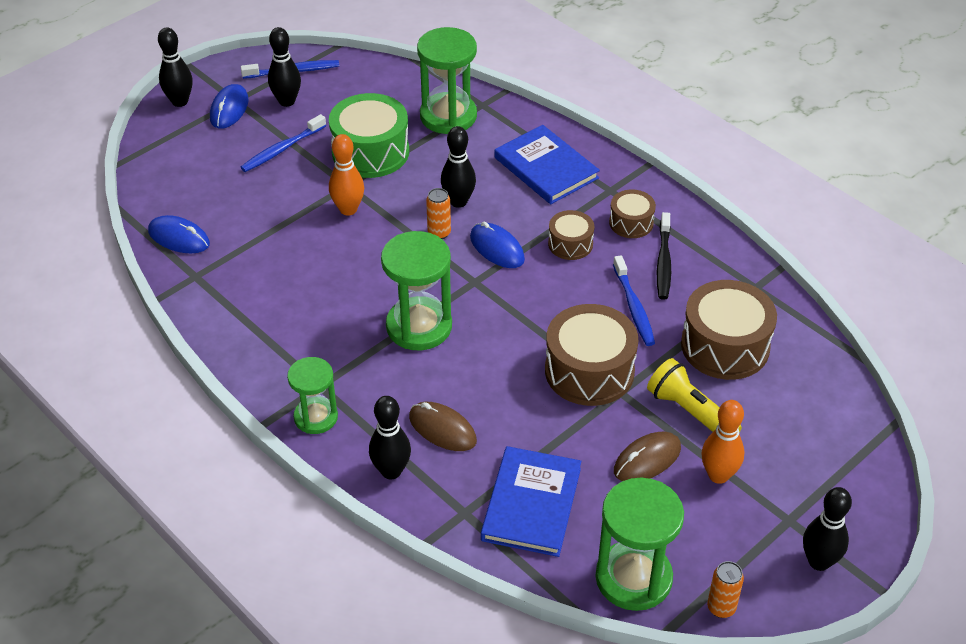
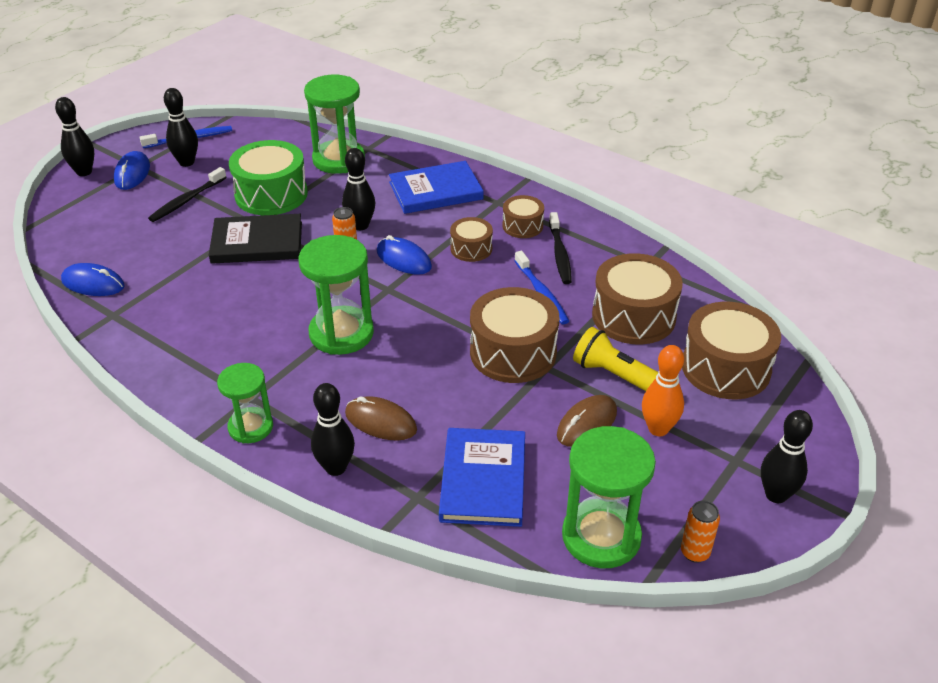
camera: 10 degrees left, 5 degrees down
blue toothbrush [241,114,326,172] -> black toothbrush [148,167,227,222]
orange bowling pin [329,134,364,216] -> black book [209,214,302,264]
blue book [495,125,600,204] -> blue book turned 60 degrees counterclockwise [389,161,484,214]
none -> brown drum [682,302,781,399]

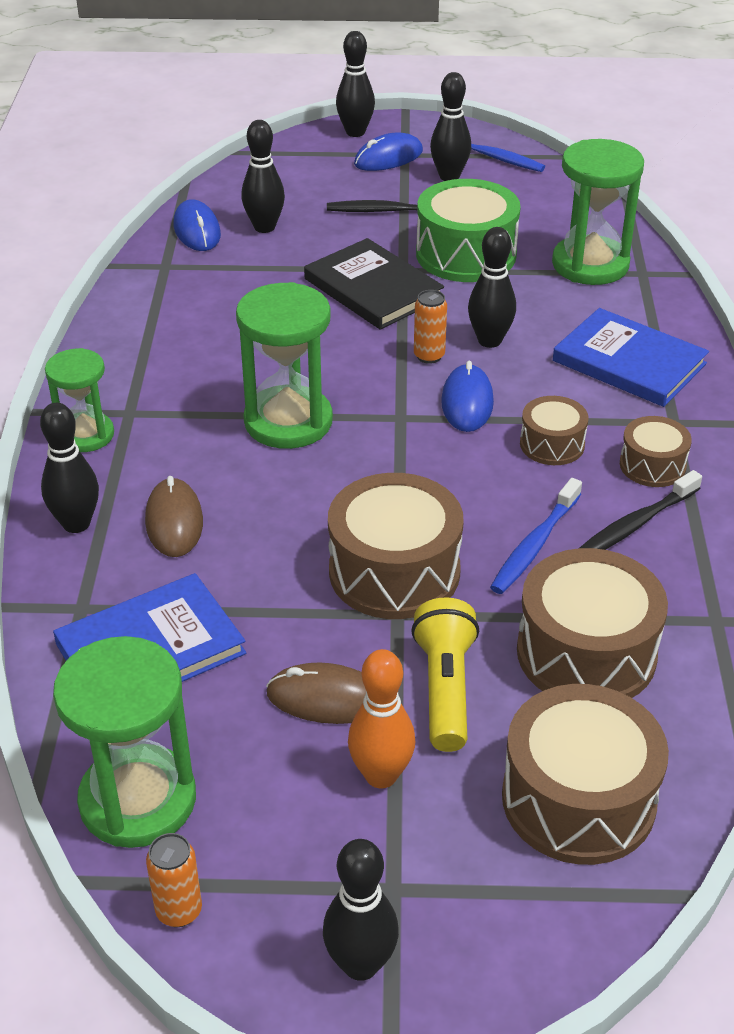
camera: 55 degrees right, 0 degrees up
none -> black bowling pin [241,120,285,233]

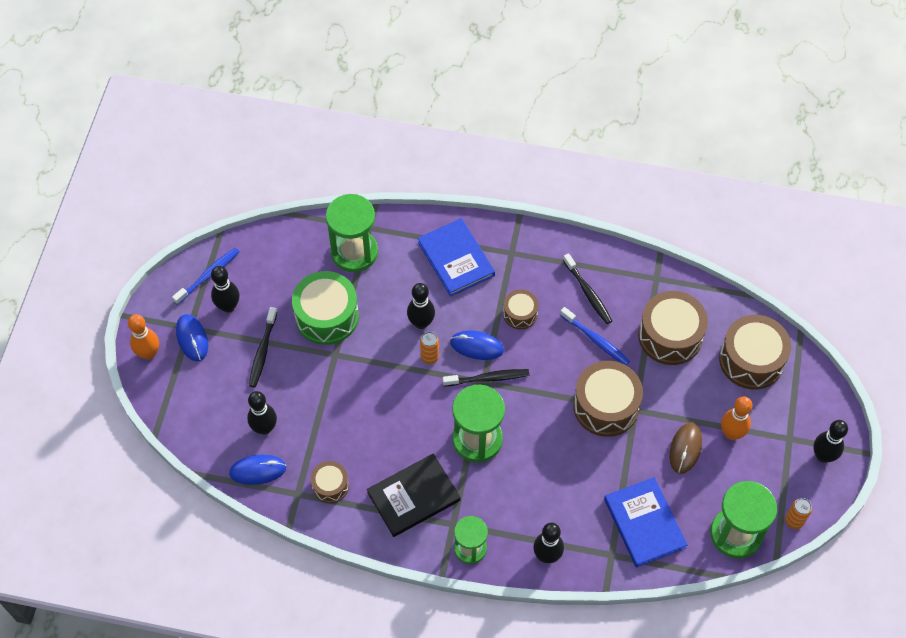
camera: 80 degrees left, 20 degrees up
brown mouse [145,476,203,557] -> none
black book [304,238,444,329] -> black book moved to [367,453,461,537]
black bowling pin [336,31,375,137] -> orange bowling pin [128,314,159,360]
yellow flashlight [411,597,479,752] -> none
blue book [553,308,709,407] -> blue book turned 75 degrees counterclockwise [418,218,495,297]
brown drum [620,416,692,487] -> brown drum moved to [311,461,349,503]
none -> black toothbrush [443,369,529,386]

